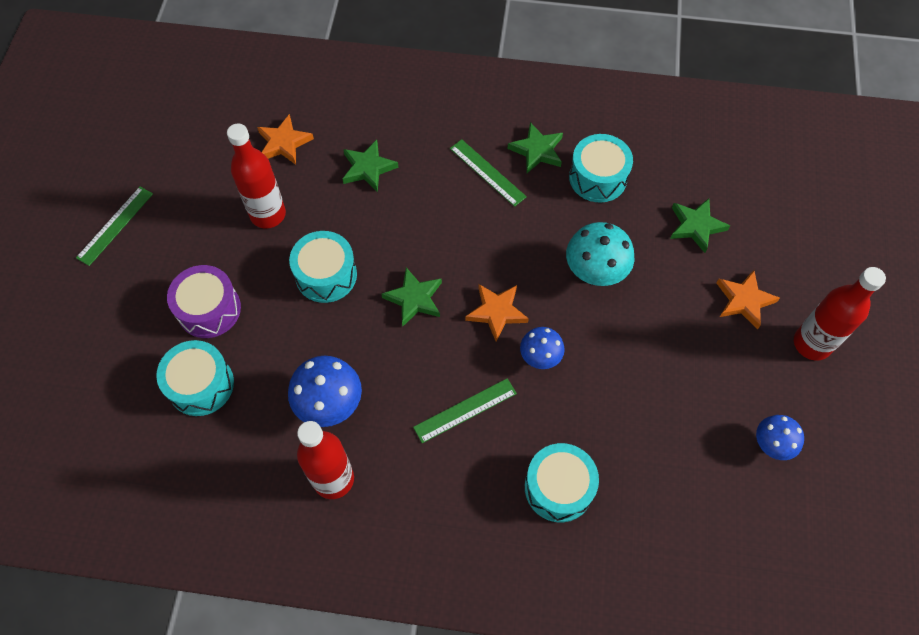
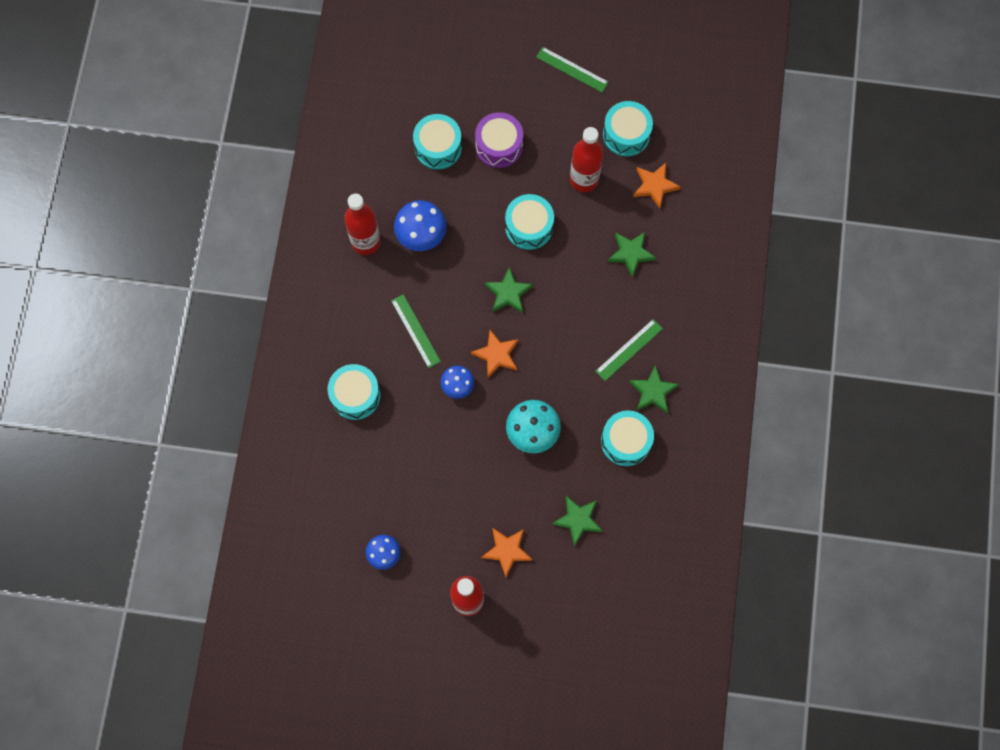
camera: 90 degrees right, 10 degrees up
none -> turquoise drum [603,101,653,156]

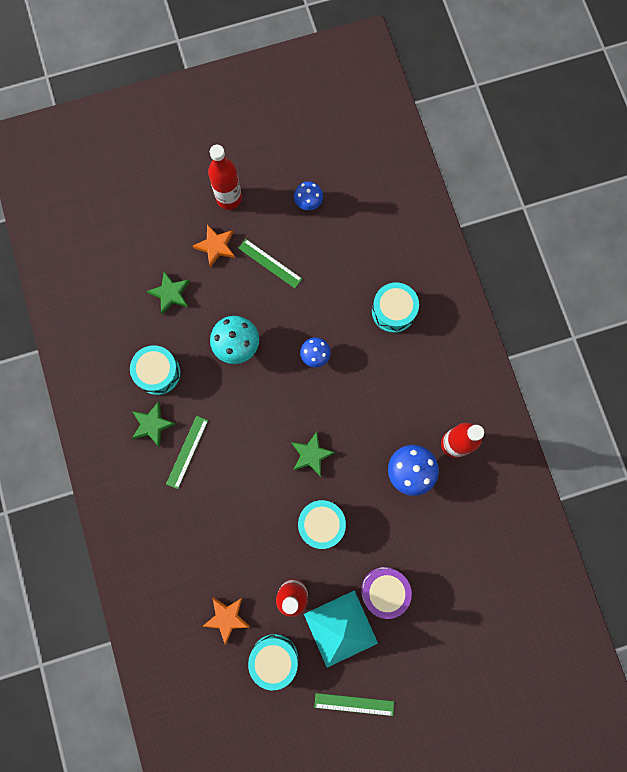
camera: 155 degrees right, 5 degrees up
green ruler [391,294,441,368] -> green ruler moved to [238,239,302,288]
turquoise drum [413,114,462,169] -> none
orange star [471,330,518,378] -> none
green star [608,232,656,278] -> none
none -> turquoise pyramid [304,590,378,668]

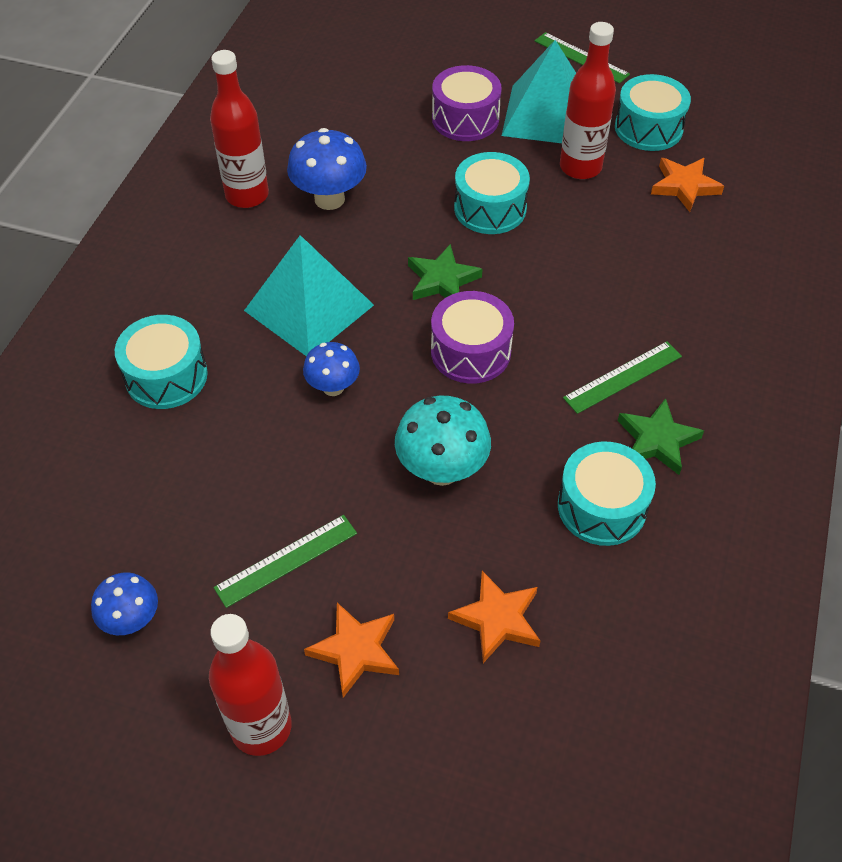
camera: 145 degrees left, 25 degrees down
green star [147,271,190,315] -> orange star [448,571,540,663]
green ruler [238,239,302,288] -> green ruler turned 75 degrees clockwise [214,515,357,608]
none -> turquoise pyramid [244,235,374,356]
none -> purple drum [431,291,514,384]

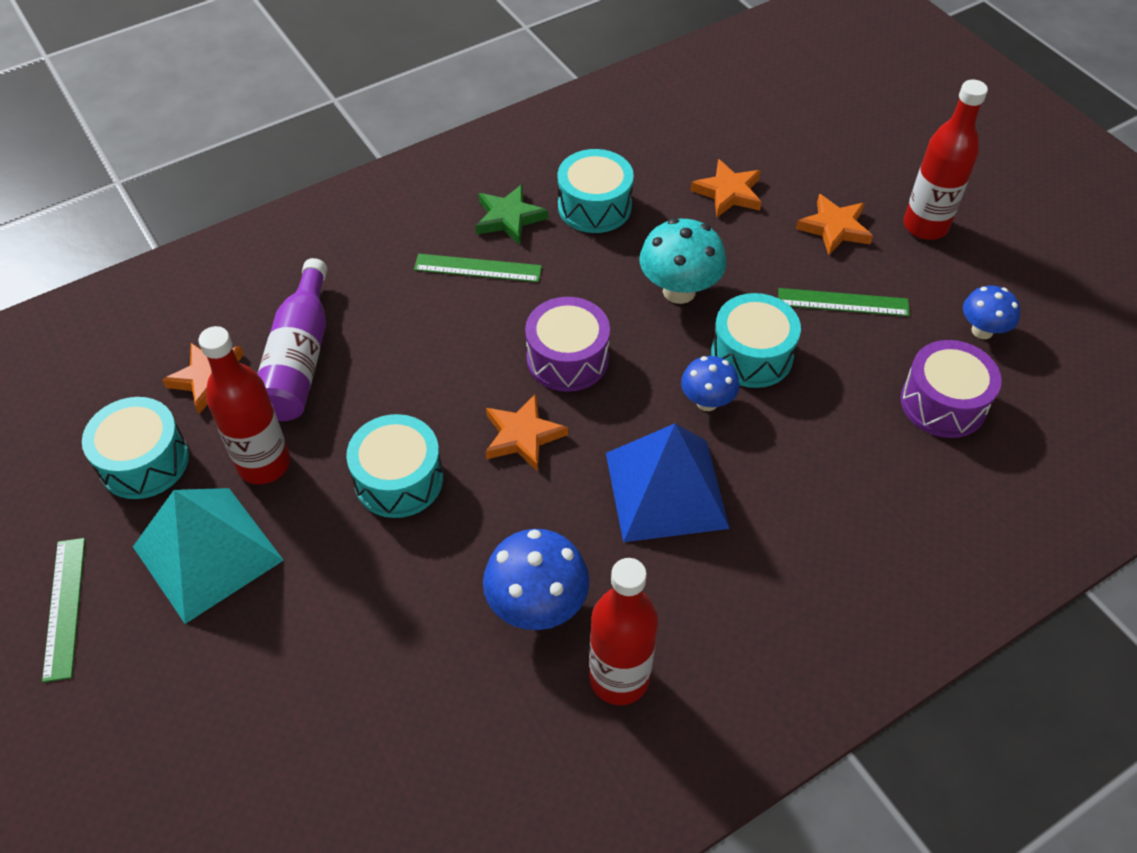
camera: 140 degrees left, 0 degrees up
turquoise drum [115,315,208,409] -> turquoise drum moved to [711,293,801,388]
turquoise pyramid [244,235,374,356] -> blue pyramid [606,423,730,542]
green star [408,244,482,300] -> orange star [486,394,568,472]
purple drum [432,65,502,141] -> purple drum moved to [901,340,1002,438]
none -> purple bottle [257,258,327,421]

